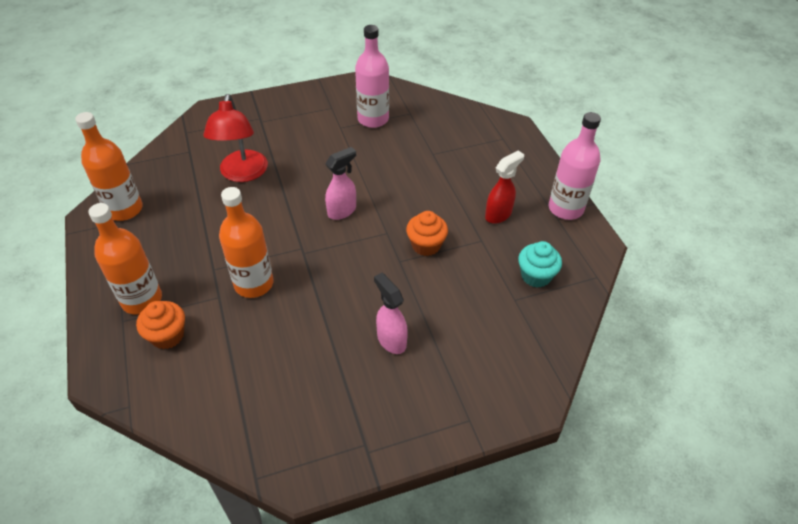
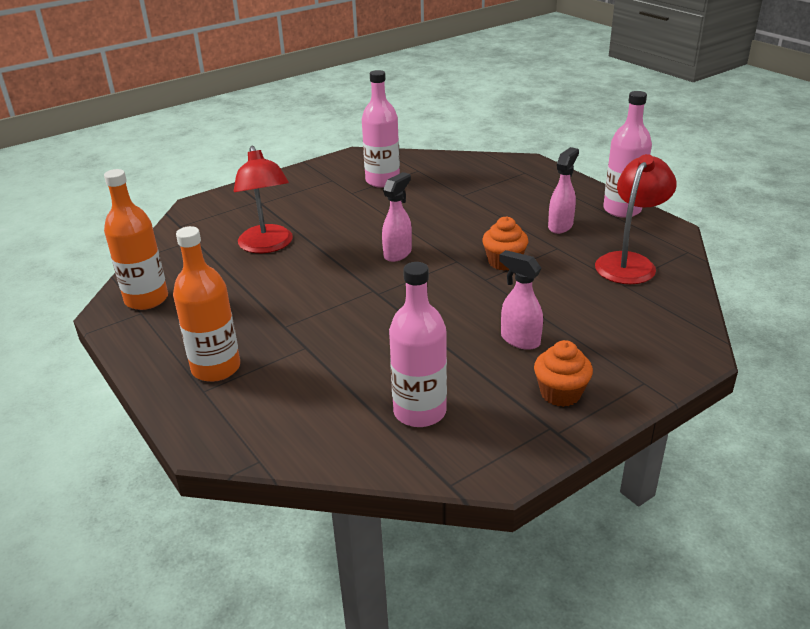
camera: 15 degrees left, 15 degrees down
orange cupcake [136,301,185,349] -> orange cupcake moved to [534,340,593,407]
orange bottle [219,187,273,298] -> none
red spray bottle [485,151,524,224] -> pink spray bottle [548,147,579,234]
turquoise cupcake [518,241,562,287] -> red lamp [595,154,677,284]
none -> pink bottle [389,262,447,427]

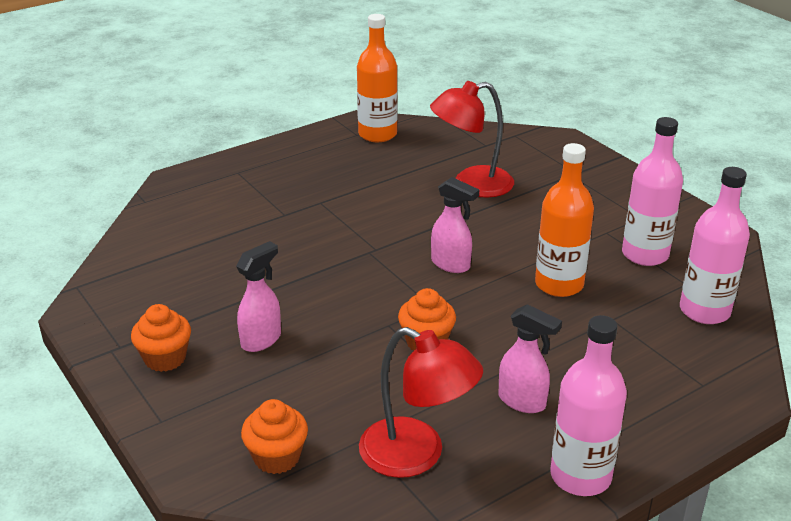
camera: 90 degrees right, 0 degrees up
orange bottle [173,226,240,382] -> orange bottle moved to [535,143,594,297]
pink bottle [389,262,447,427] -> pink bottle moved to [680,167,750,324]
none -> orange cupcake [241,399,308,474]

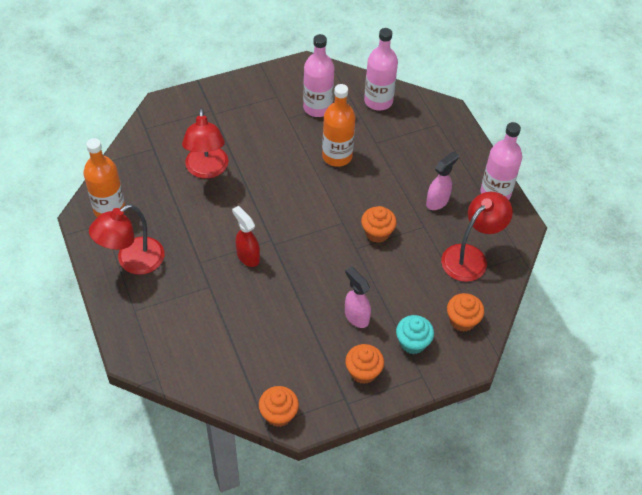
camera: 80 degrees left, 20 degrees up
pink spray bottle [431,177,479,273] -> none
none -> red lamp [89,204,164,275]
none -> red spray bottle [232,206,260,267]
none -> orange cupcake [259,386,299,427]
none -> turquoise cupcake [396,315,434,354]

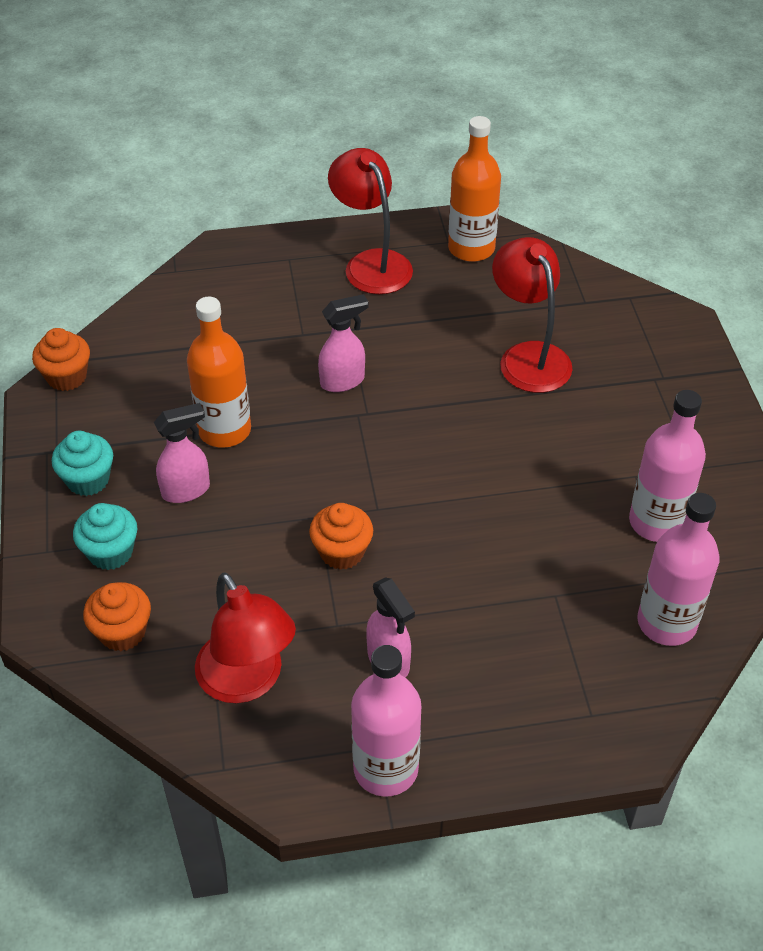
camera: 105 degrees right, 5 degrees down
red lamp [182,108,228,179] -> red lamp turned 60 degrees clockwise [492,237,573,393]
red spray bottle [232,206,260,267] -> pink spray bottle [318,294,368,392]
orange bottle [322,84,355,167] -> orange bottle moved to [187,297,251,448]
orange cupcake [345,344,384,384] -> turquoise cupcake [52,431,113,496]

